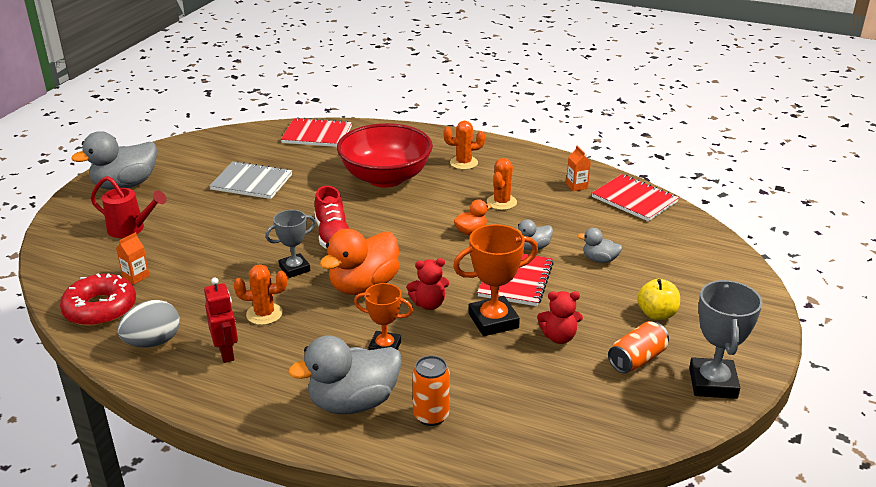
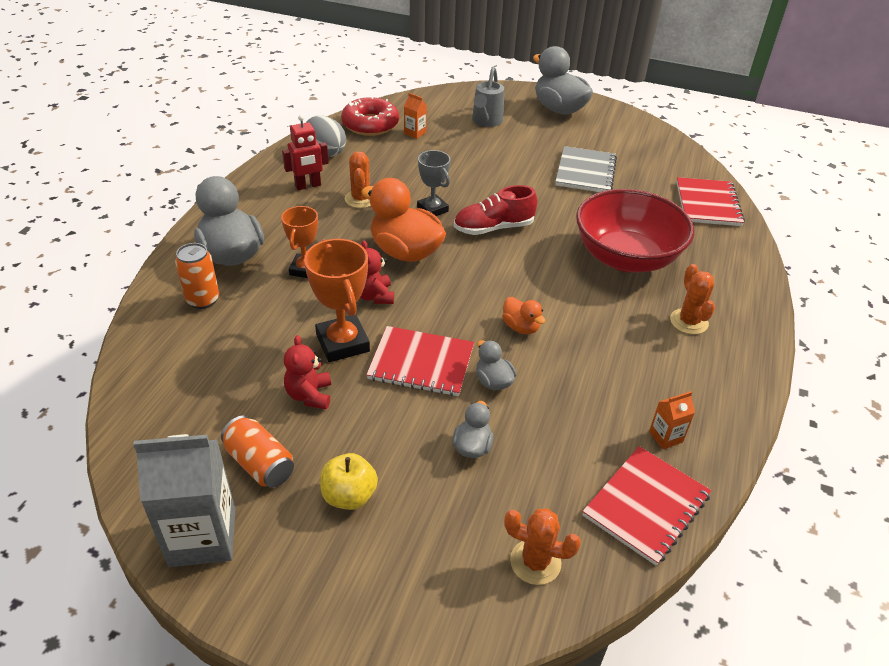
camera: 85 degrees right, 10 degrees up
red watering can [91,176,166,238] -> grey watering can [472,67,504,127]
orange cactus [487,158,517,210] -> orange cactus moved to [504,508,581,585]
grey trophy [689,280,763,399] -> grey carton [133,434,235,567]

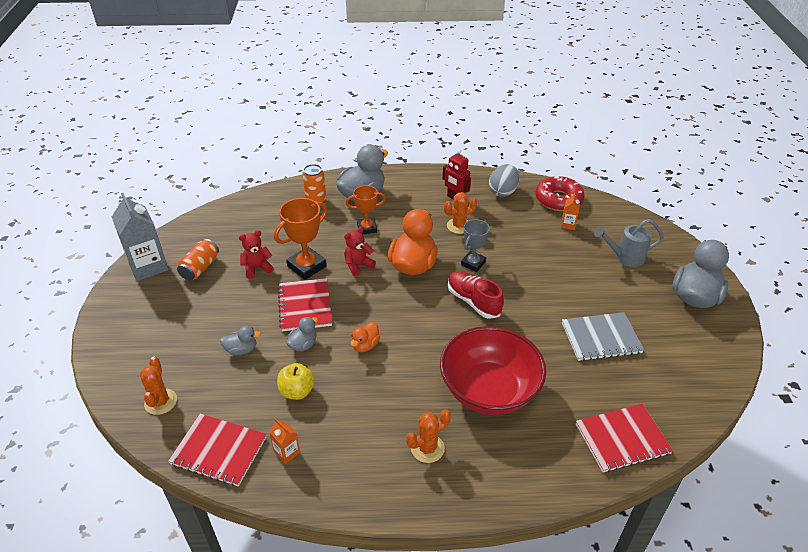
camera: 70 degrees right, 0 degrees up
yellow apple [320,453,378,510] -> yellow apple moved to [277,363,315,400]

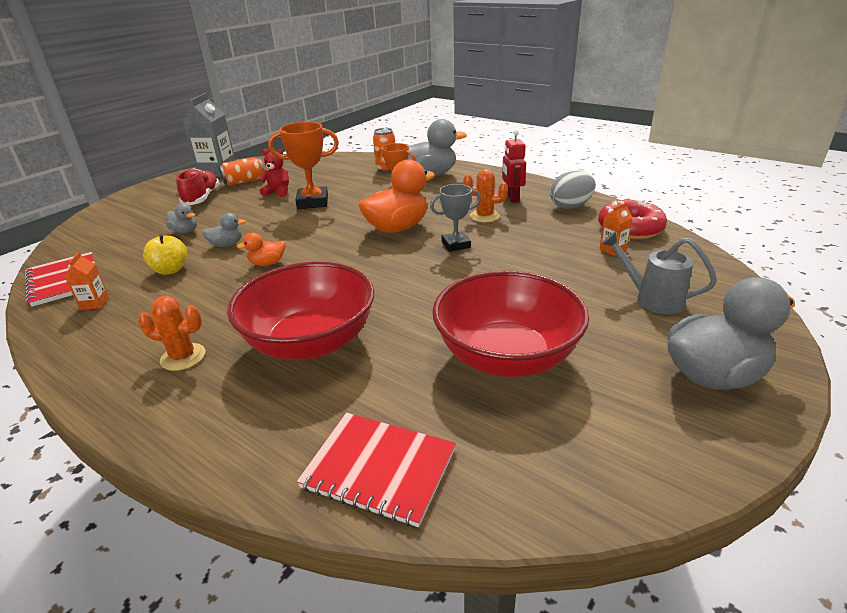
camera: 40 degrees right, 10 degrees down
orange cactus [140,357,177,415] -> none
red notebook [278,278,332,331] -> none
red teddy bear [344,227,376,276] -> none
red shoe [448,271,504,319] -> red shoe moved to [176,168,220,205]
grey notebook [562,312,644,361] -> red bowl [432,271,589,377]

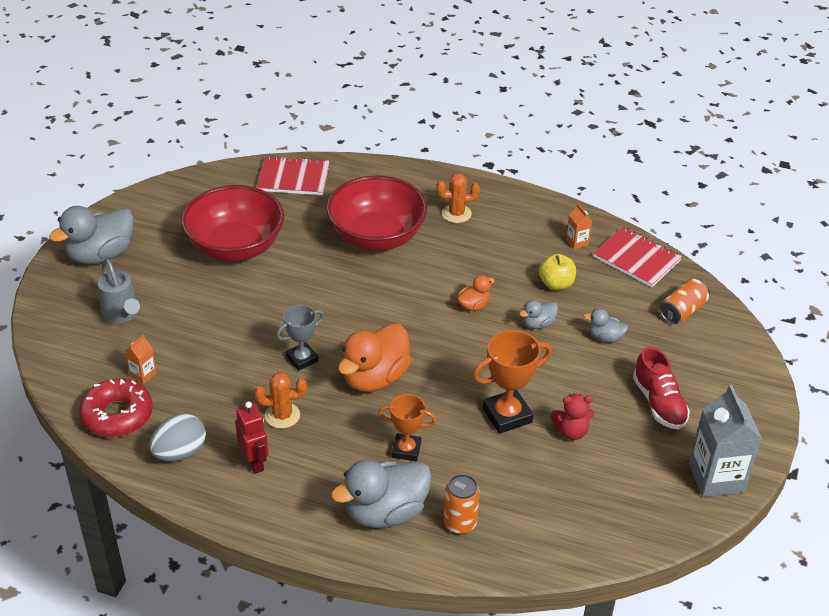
camera: 160 degrees right, 10 degrees up
orange can [219,157,264,185] -> orange can moved to [660,279,710,324]
grey watering can [601,231,717,314] -> grey watering can turned 45 degrees clockwise [98,259,140,323]

